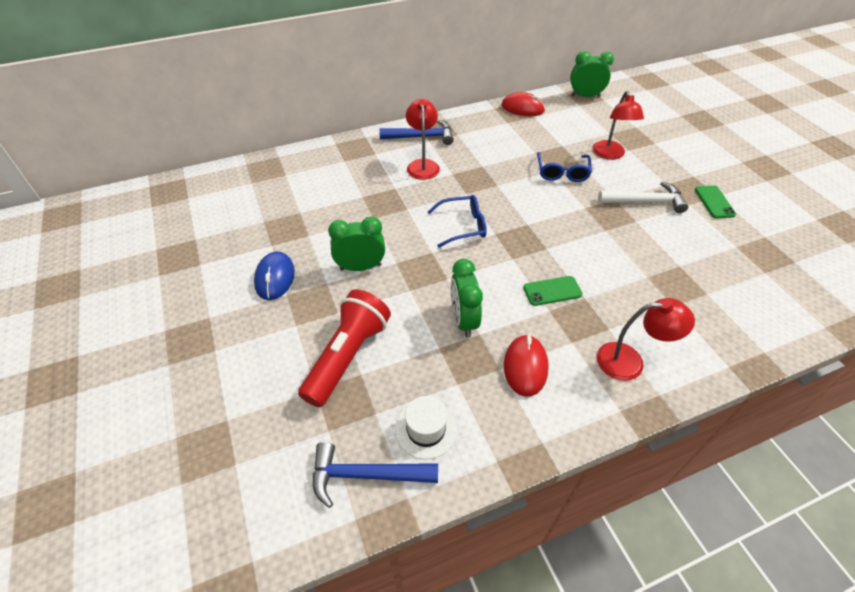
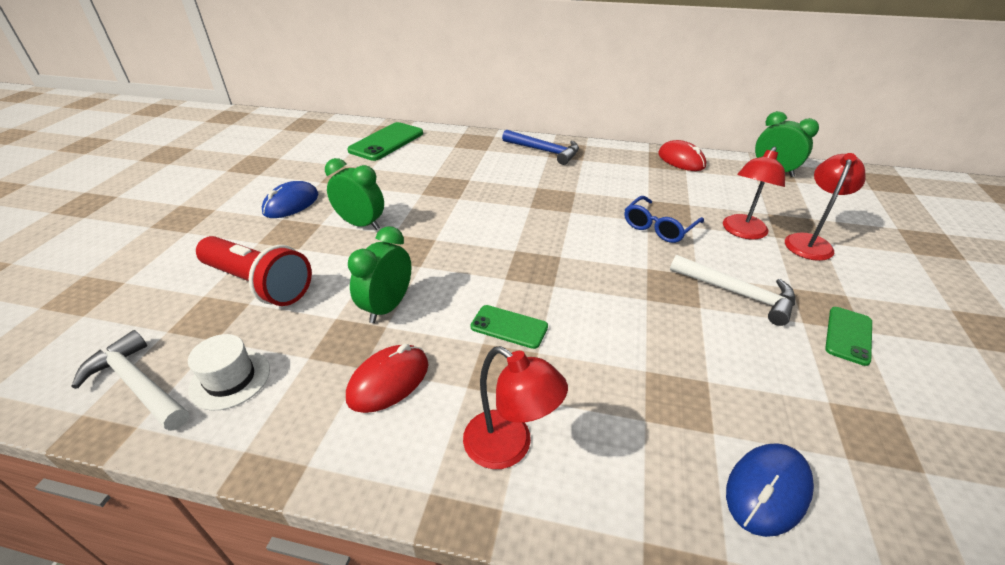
camera: 35 degrees right, 10 degrees down
red flashlight [298,289,391,407] -> red flashlight turned 60 degrees clockwise [196,236,312,306]
blue hammer [313,442,438,508] -> white hammer [72,330,189,431]
red lamp [406,99,440,180] -> red lamp moved to [785,153,866,261]
blue glasses [428,195,487,248] -> none
none -> green phone [347,122,423,161]
none -> blue mouse [726,443,814,537]

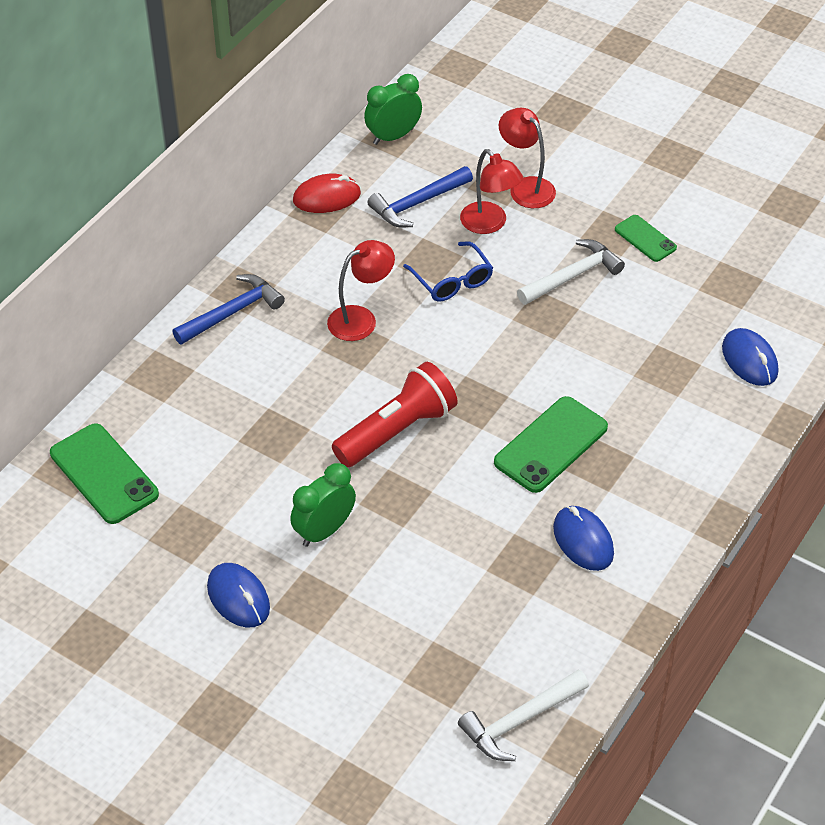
camera: 70 degrees left, 10 degrees up
white hat [188,334,270,411] -> none
red flashlight [196,236,312,306] -> red flashlight moved to [332,362,458,467]
red mouse [346,344,428,413] -> blue mouse [553,506,614,571]
green clock [348,226,411,323] -> none
red lamp [463,346,568,469] -> red lamp moved to [327,240,395,341]
green phone [470,305,548,349] -> green phone [494,396,608,493], size x1.73
none -> blue hammer [367,166,473,227]

